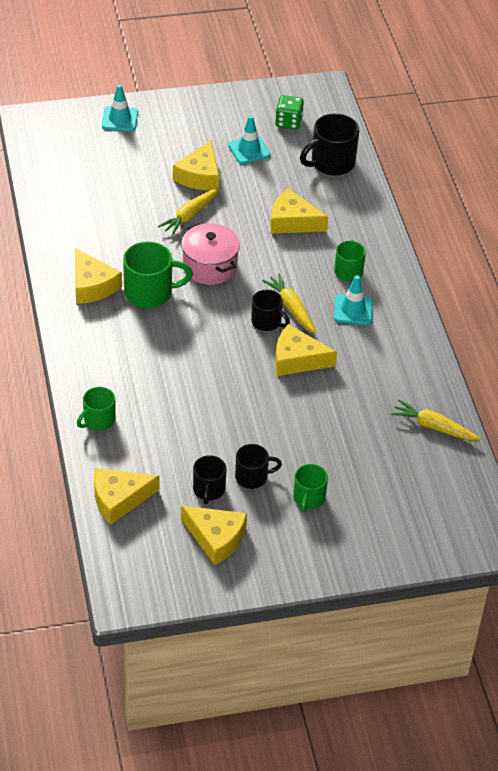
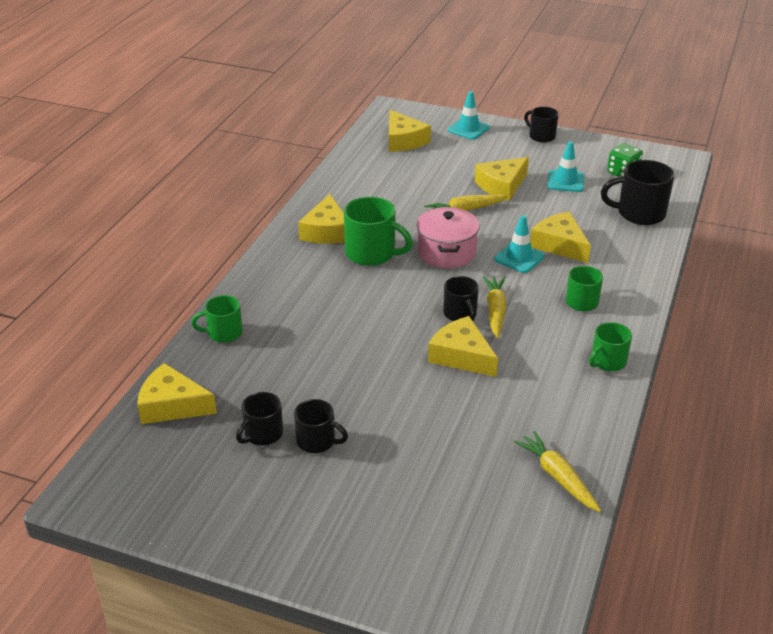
camera: 35 degrees right, 10 degrees down
yellow cheese [181,505,247,565] -> yellow cheese moved to [389,110,431,152]
green mug [293,464,328,512] -> green mug moved to [589,322,632,371]
turquoise traffic cone [334,275,373,325] -> turquoise traffic cone moved to [494,215,545,273]
none -> black mug [524,107,559,143]

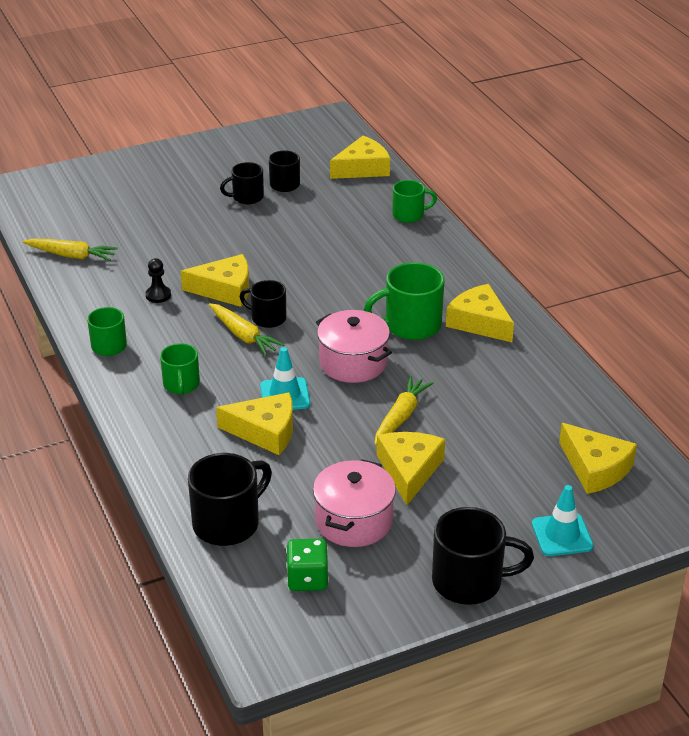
camera: 135 degrees right, 0 degrees up
green mug [191,295,243,343] -> green mug turned 45 degrees clockwise [392,180,437,223]
yellow cheese [389,110,431,152] -> yellow cheese turned 150 degrees counterclockwise [559,423,637,494]
black mug [524,107,559,143] -> black mug [432,507,534,605], size x1.61
turquoise traffic cone [547,141,584,192] -> pink pot [313,459,396,547]
none -> black pawn [145,258,171,303]

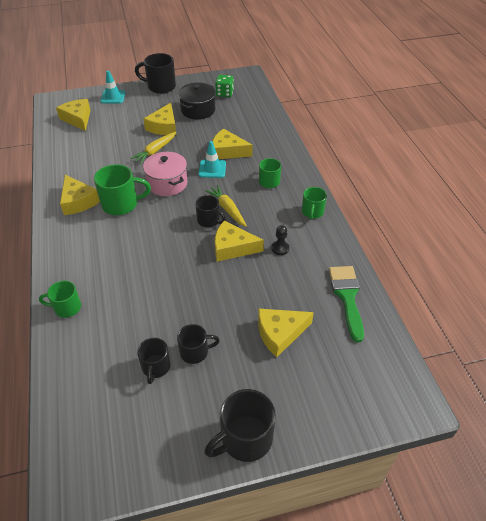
camera: 170 degrees left, 10 degrees up
yellow carrot [23,238,118,261] -> green brush [329,266,364,342]
black mug [188,453,272,546] -> black mug moved to [204,389,276,462]
pink pot [313,459,396,547] -> black pot [178,82,216,119]
yellow cheese [330,136,390,179] -> yellow cheese moved to [258,309,314,357]

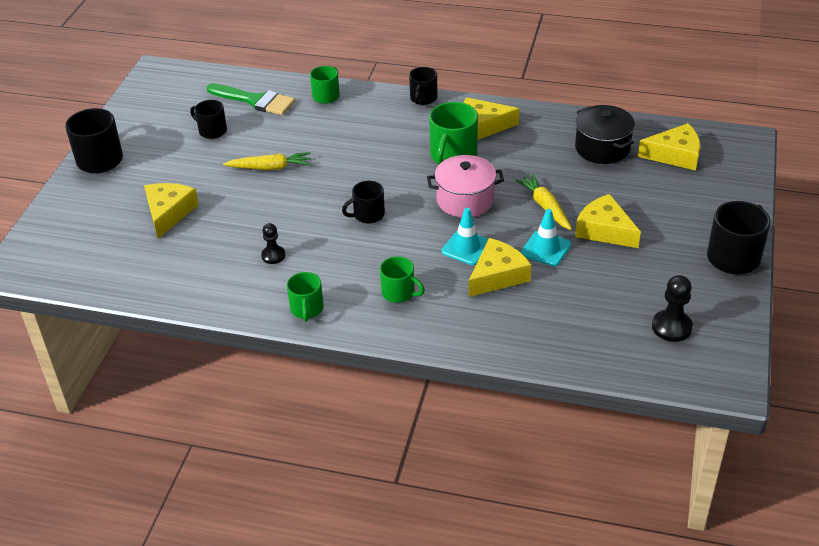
camera: 120 degrees right, 5 degrees down
turquoise traffic cone [100,71,126,104] -> turquoise traffic cone moved to [521,209,571,266]
black mug [177,324,220,364] -> black mug moved to [409,67,437,105]
black pot [178,82,216,119] -> black pot moved to [575,105,635,164]
yellow carrot [205,185,247,227] -> yellow carrot moved to [223,152,311,170]
green dice [215,75,234,97] -> black pawn [652,275,693,342]
yellow cheese [215,220,264,262] -> none
green mug [302,187,327,220] -> green mug turned 135 degrees counterclockwise [287,272,324,321]
green brush [329,266,364,342] -> green brush moved to [207,83,295,115]

